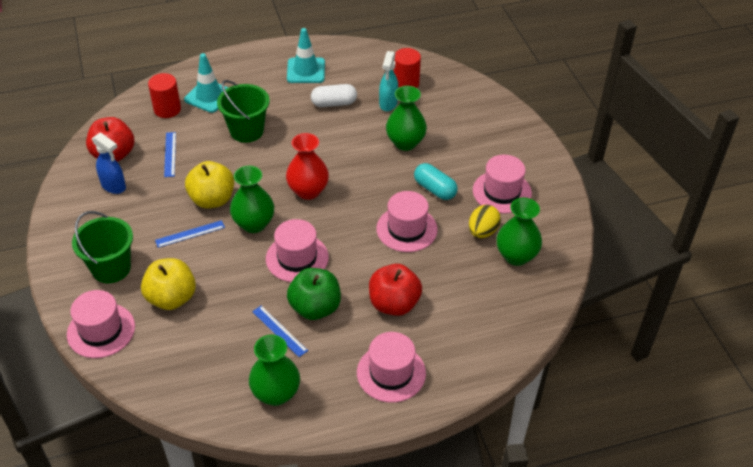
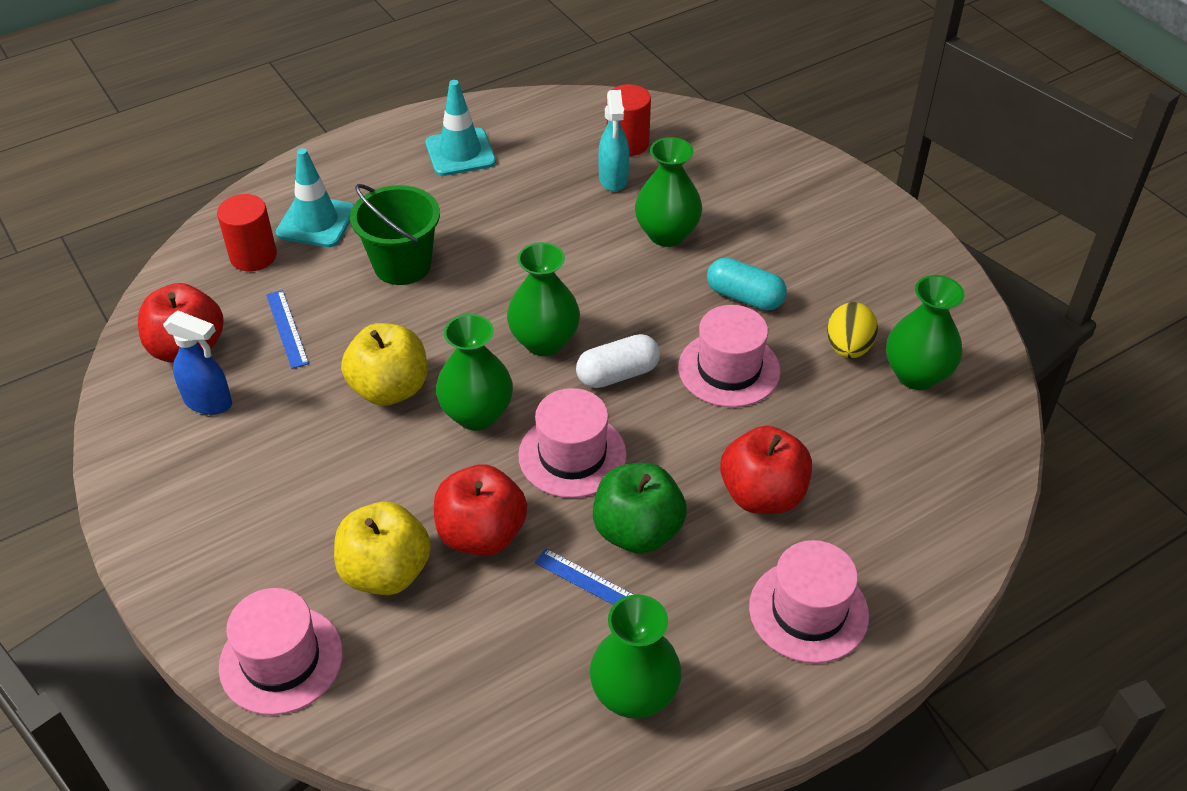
camera: 15 degrees left, 0 degrees up
green bucket [72,211,133,283] -> none
blue ruler [155,220,225,248] -> none
red vase [286,133,329,200] -> green vase [507,242,580,356]
white capsule [311,84,357,107] -> white capsule moved to [576,334,660,388]
pink hat [473,155,532,214] -> none
none -> red apple [434,465,527,556]

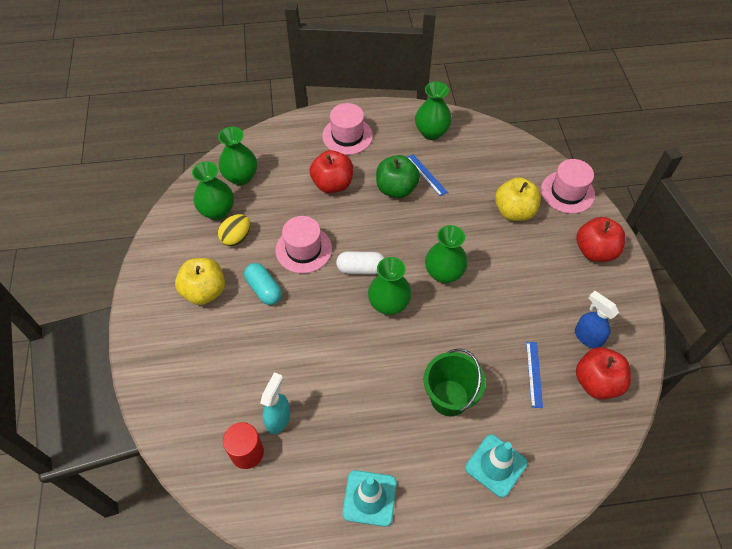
camera: 155 degrees left, 10 degrees up
red cylinder [217,194,277,271] -> none
yellow apple [341,323,427,406] -> yellow apple moved to [175,258,225,305]
red apple [434,465,527,556] -> red apple moved to [576,217,625,262]
pink hat [518,388,627,498] -> none
green vase [635,137,702,247] -> green vase moved to [218,127,257,186]

